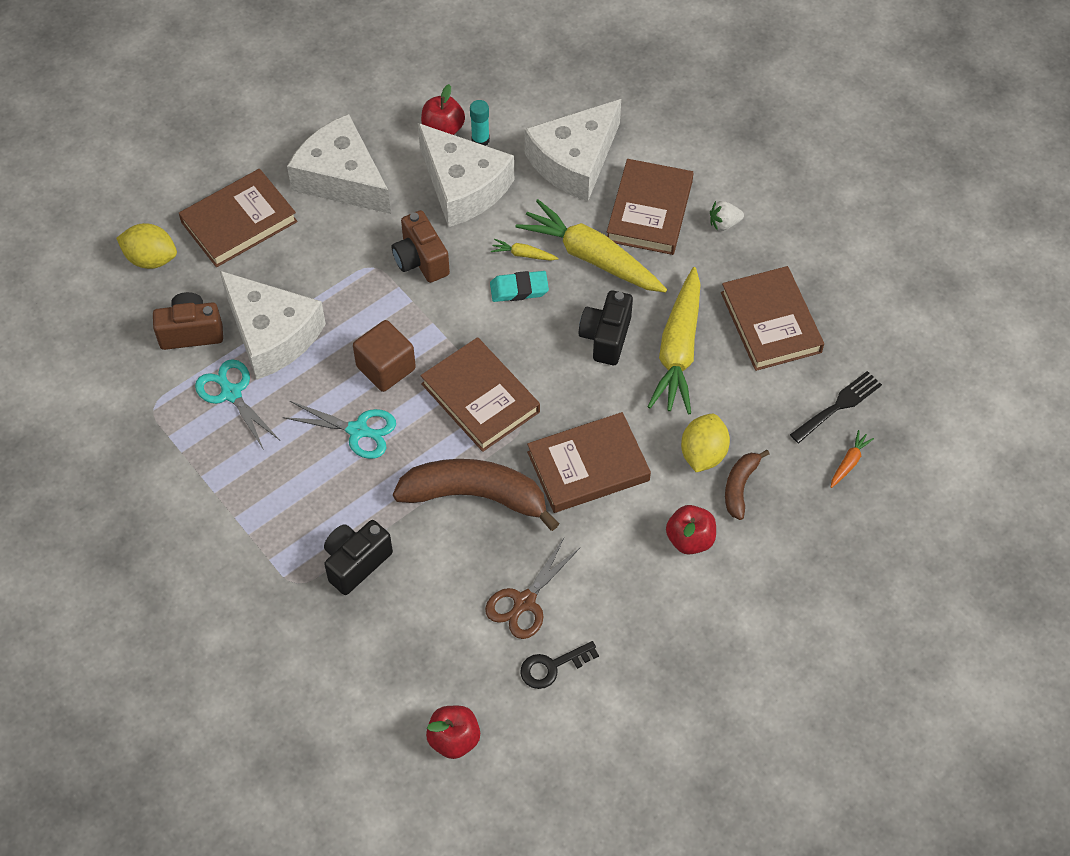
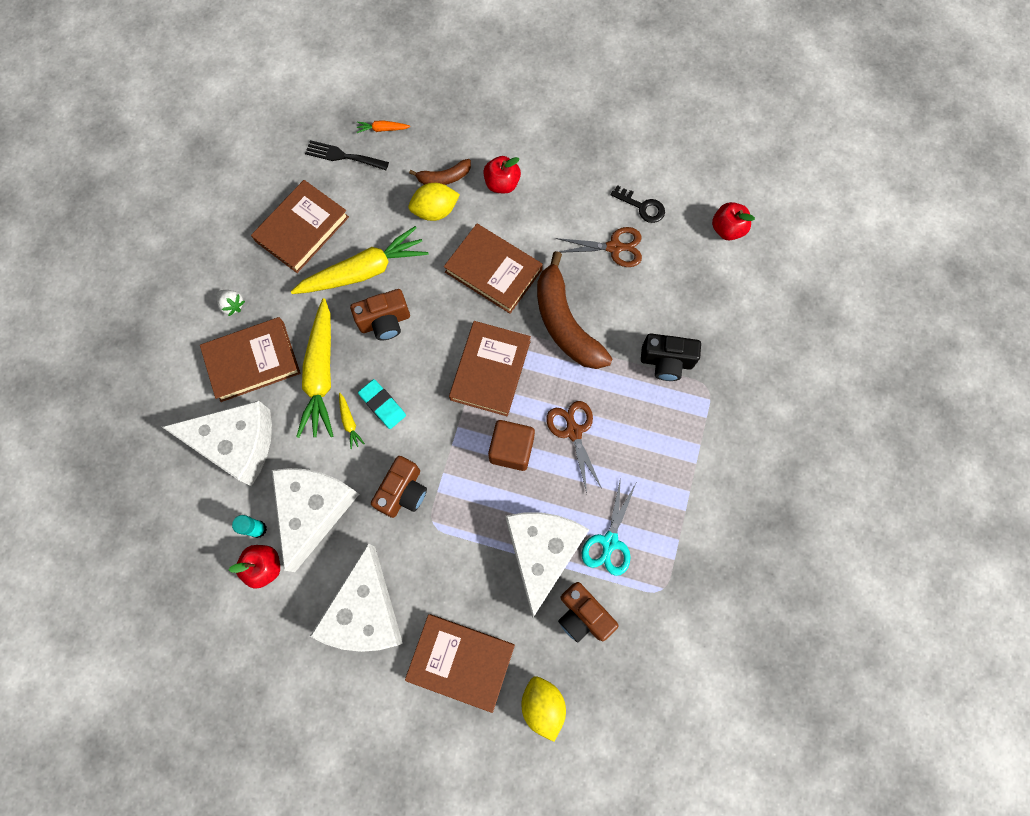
camera: 125 degrees left, 15 degrees up
turquoise scissors [283,401,396,459] -> brown scissors [546,401,602,493]
black camera [579,290,633,365] -> brown camera [350,289,410,341]

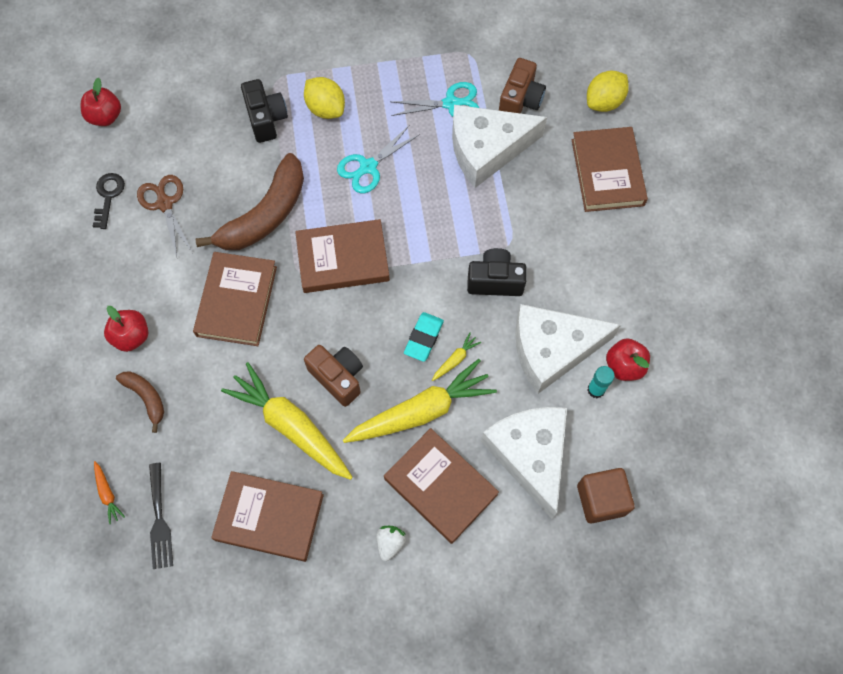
camera: 115 degrees left, 5 degrees down
white cheese [310,544,403,652] -> none
brown camera [371,456,427,518] -> black camera [467,248,527,296]
yellow lemon [408,183,460,221] -> yellow lemon moved to [304,77,345,119]
brown cube [488,420,535,471] -> brown cube moved to [577,468,635,523]
brown scissors [546,401,602,493] -> turquoise scissors [337,125,420,193]

